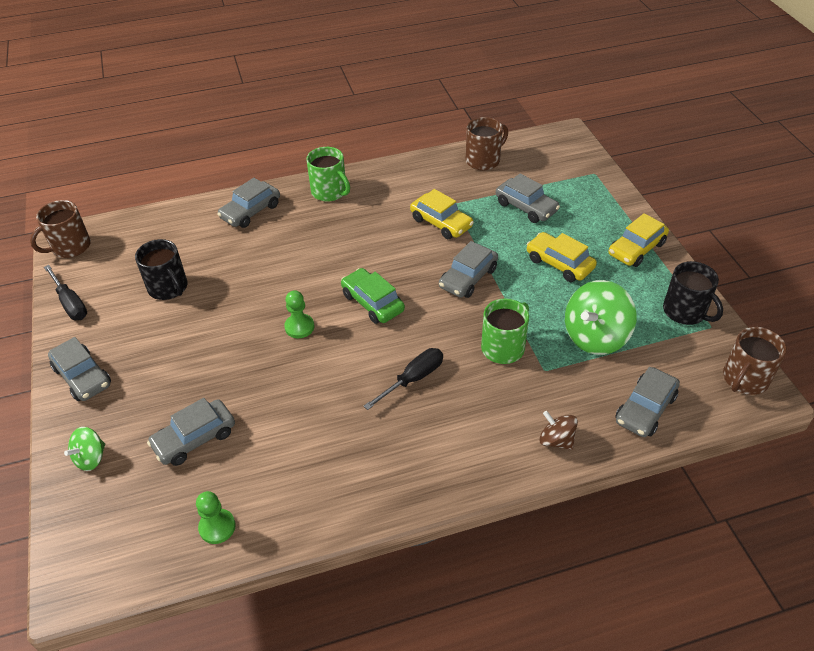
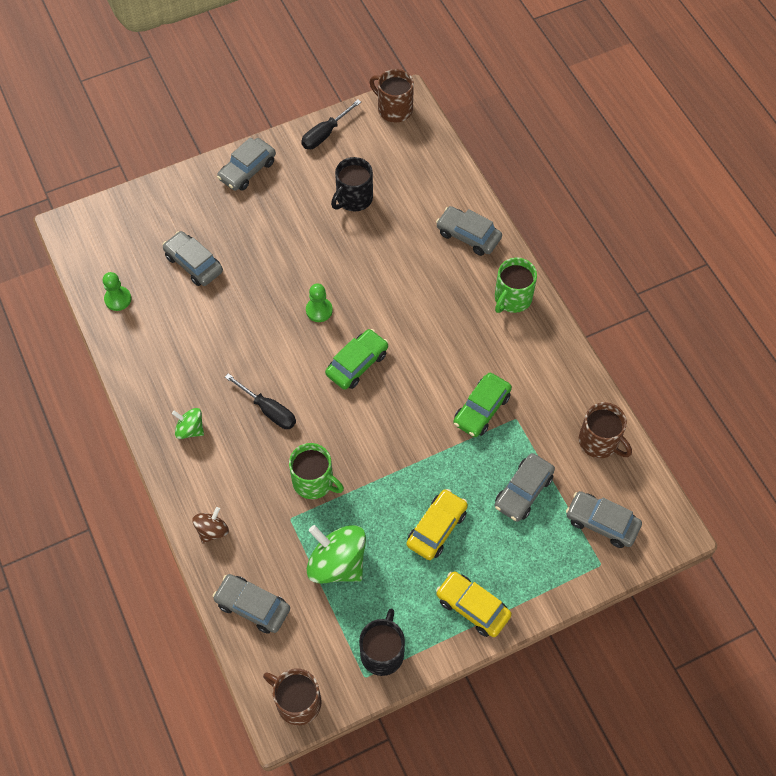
camera: 80 degrees right, 15 degrees up
green spinning top [64,427,105,471] -> green spinning top moved to [172,408,204,439]
yellow car [410,189,474,239] -> green car [453,373,512,437]
grey car [439,241,498,298] -> grey car moved to [566,491,642,548]
black mug [663,261,723,325] -> black mug turned 150 degrees clockwise [359,609,405,676]

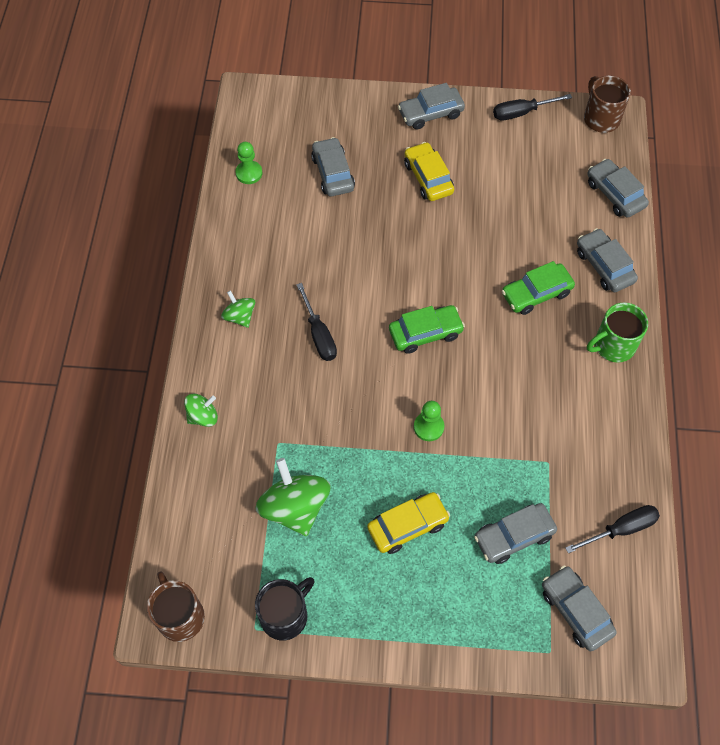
camera: 30 degrees right, 0 degrees up
brown spinning top [192,507,229,543] -> green spinning top [184,394,218,427]
grey car [213,574,290,634] -> grey car moved to [587,159,649,218]
green mug [289,443,344,499] -> none
green pawn [306,284,333,322] -> green pawn moved to [414,401,444,441]
black mug [331,157,373,211] -> none
yellow car [436,571,512,637] -> yellow car moved to [404,142,454,201]
green car [453,373,512,437] -> green car moved to [502,261,575,315]
brown mug [579,402,632,458] -> black screwdriver [565,505,660,554]

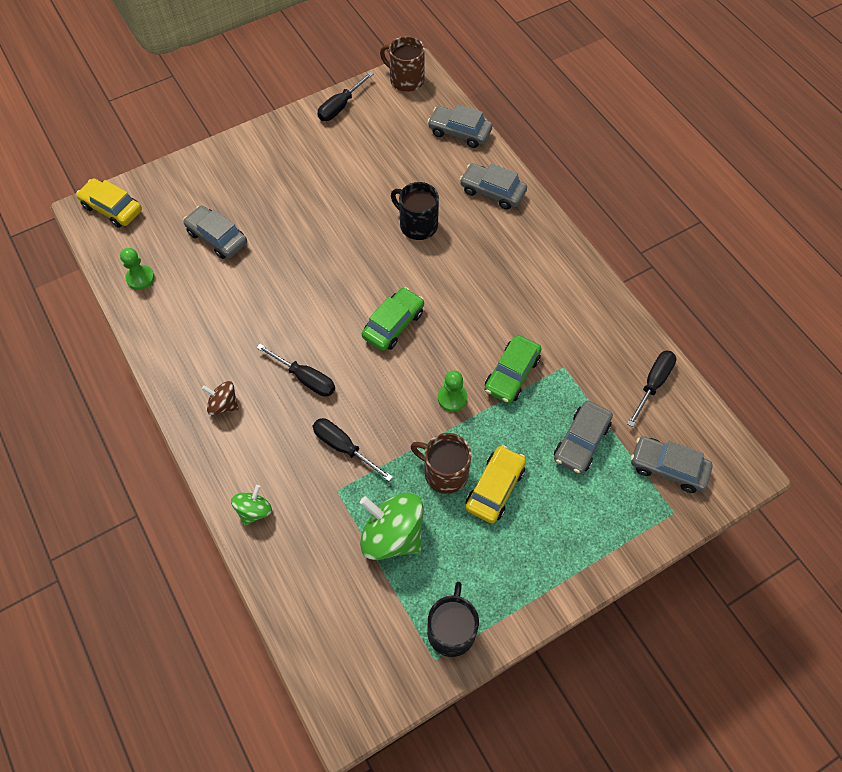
camera: 35 degrees left, 0 degrees up
brown mug [147,571,205,642] -> brown mug moved to [410,433,471,494]
green spinning top [221,291,255,328] -> brown spinning top [202,381,239,415]
grey car [398,83,465,129] -> none
yellow car [404,142,454,201] -> yellow car moved to [76,178,142,228]
green car [502,261,575,315] -> green car moved to [484,335,542,403]
green mug [587,303,648,363] -> none
none -> black screwdriver [313,418,393,481]
none -> black mug [391,182,439,240]

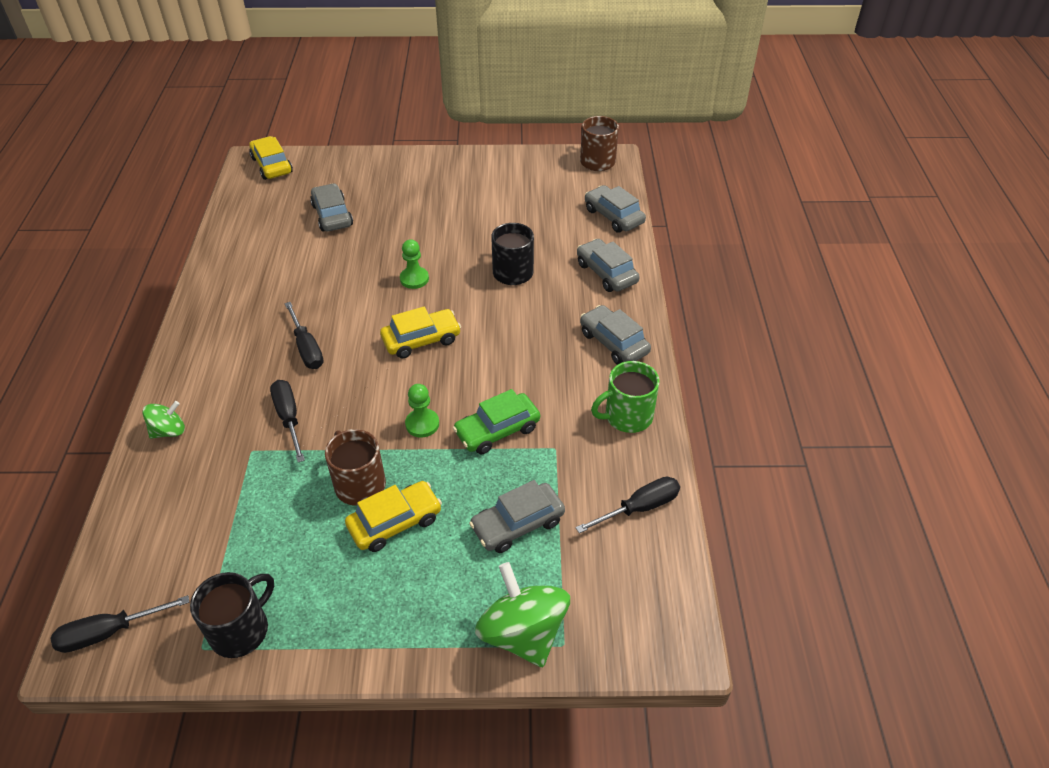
camera: 30 degrees right, 15 degrees down
green pawn [120,248,155,290] -> green pawn moved to [400,239,429,289]
brown spinning top [202,381,239,415] -> none
black screwdriver [317,72,373,121] -> black screwdriver moved to [51,595,189,653]
green spinning top [360,492,423,560] -> green spinning top moved to [475,562,570,667]
green car [362,287,424,351] -> yellow car [380,307,461,359]
grey car [631,436,713,493] -> grey car moved to [580,305,651,365]
none -> green mug [591,361,660,433]

